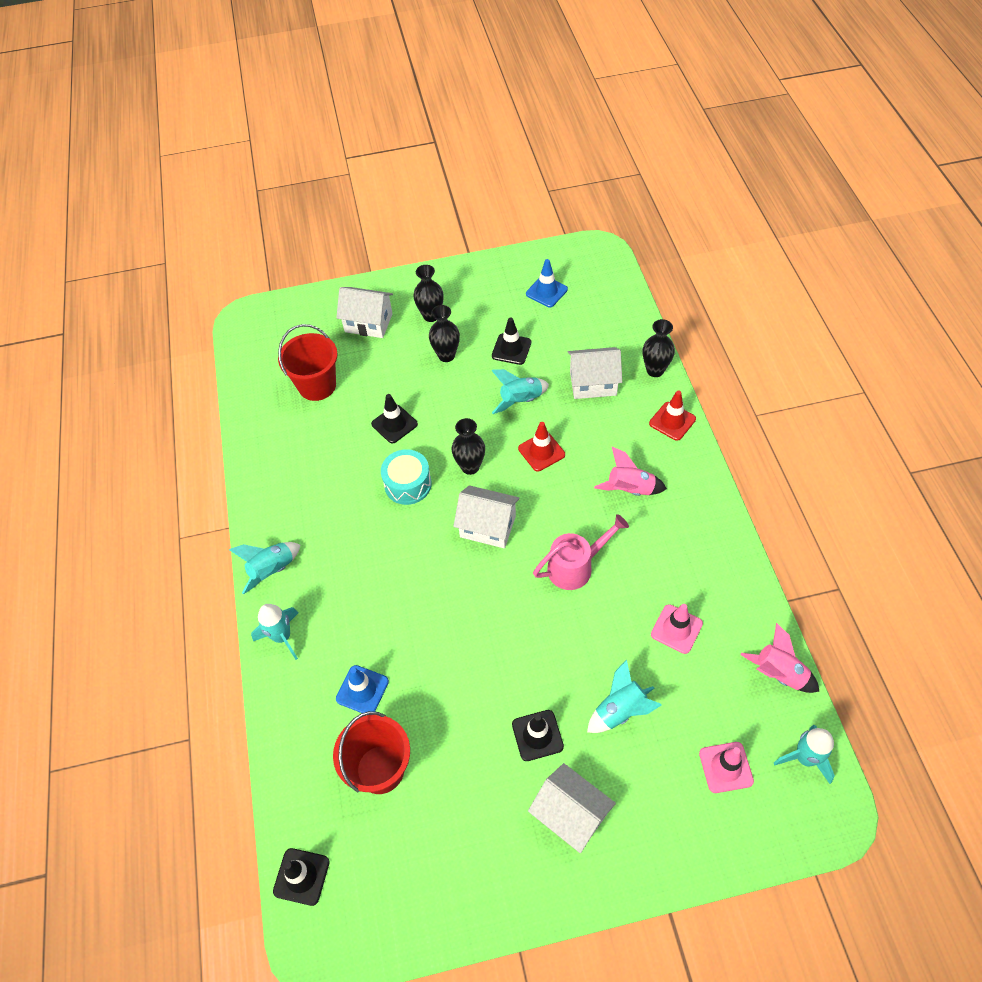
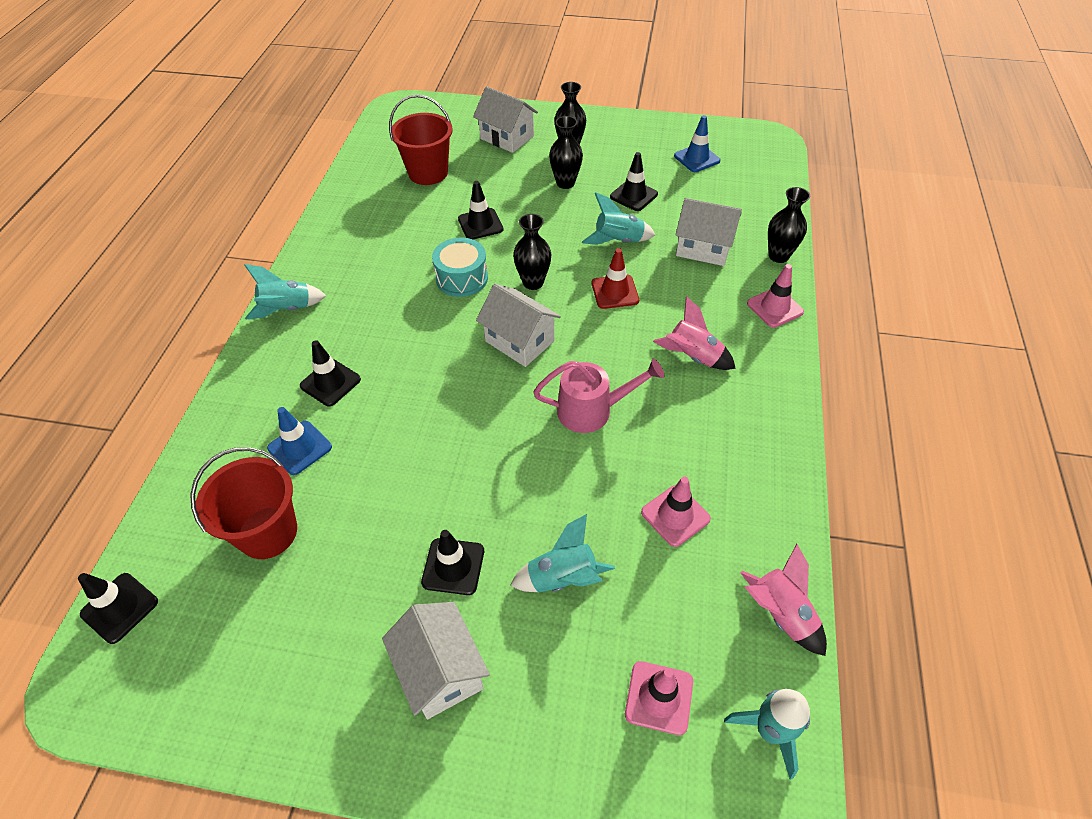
camera: 20 degrees right, 5 degrees down
turquoise rocket [251,604,298,660] -> none
red traffic cone [649,390,696,441] -> pink traffic cone [747,264,804,328]
none -> black traffic cone [300,340,361,406]

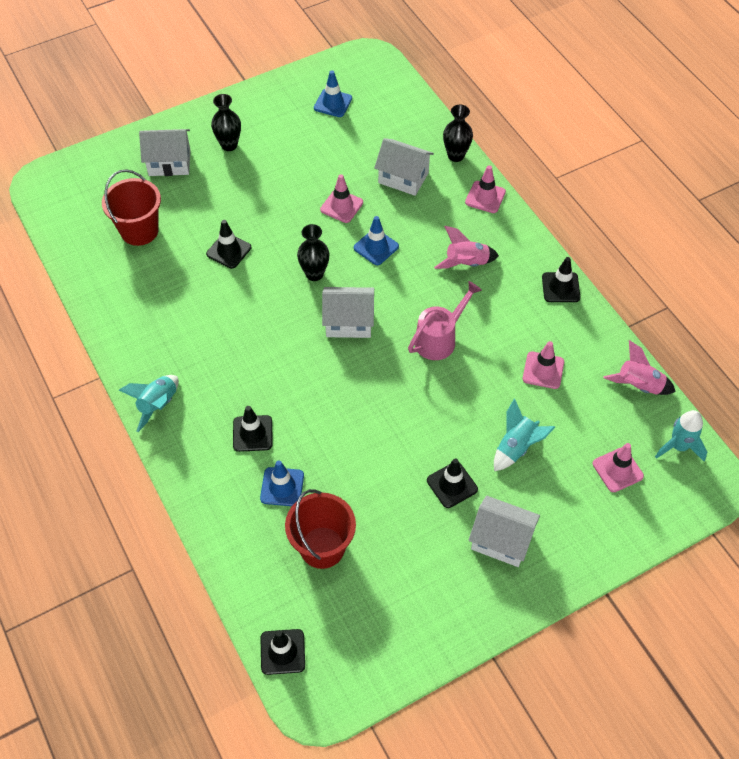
camera: 40 degrees left, 5 degrees up
turquoise drum [432,238,488,297] -> none
black vase [549,116,583,189] -> none
turquoise rocket [582,192,655,245] -> pink traffic cone [320,174,363,223]
red traffic cone [592,248,639,309] -> blue traffic cone [354,216,399,265]
black traffic cone [610,152,658,211] -> black traffic cone moved to [542,257,580,302]
white house [676,198,742,266] -> white house turned 45 degrees clockwise [374,138,434,196]

